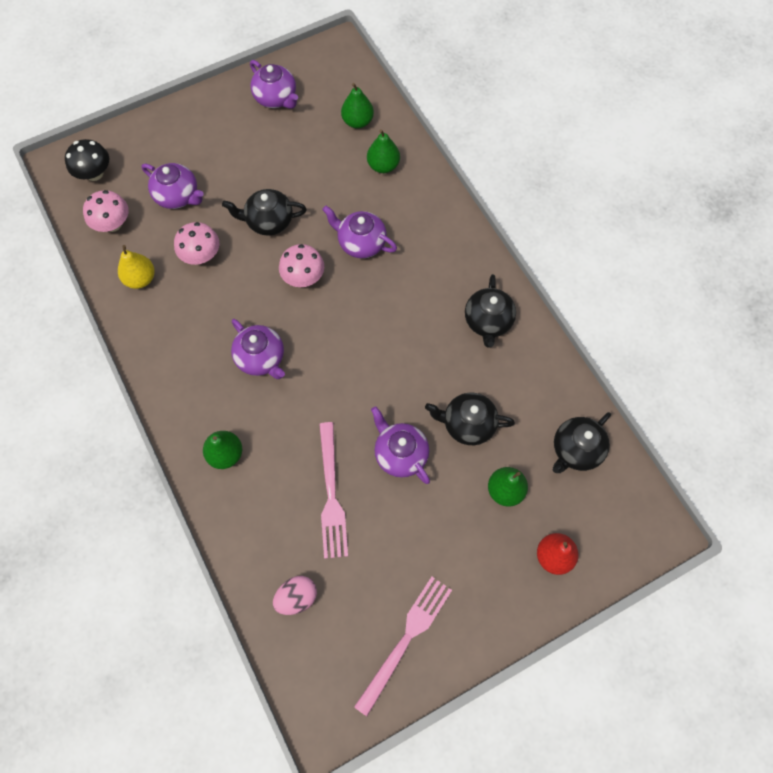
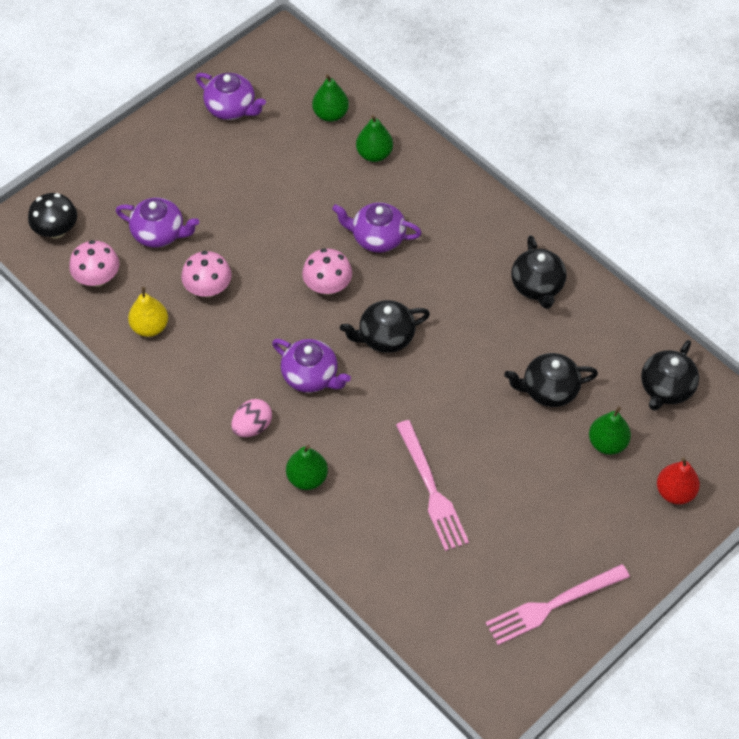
camera: 15 degrees left, 10 degrees down
black teapot [222,189,307,235] -> black teapot moved to [340,300,430,353]
pink egg [273,576,317,615] -> pink egg moved to [231,399,272,437]
pink fork [354,577,452,716] -> pink fork turned 135 degrees counterclockwise [486,564,630,645]
purple teapot [371,406,430,484] -> none

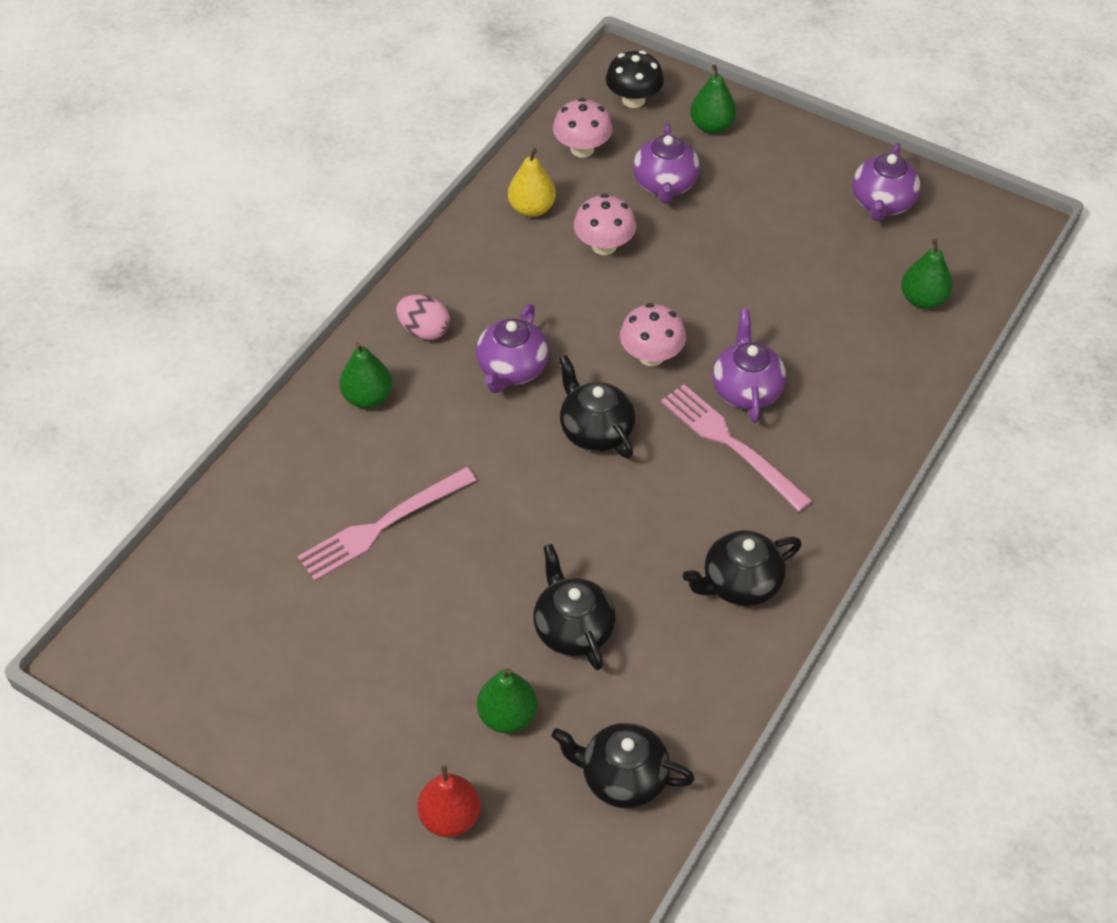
camera: 75 degrees right, 5 degrees down
green pear [356,115,393,162] -> green pear moved to [690,64,736,134]
pink fork [486,564,630,645] -> pink fork moved to [661,384,813,512]

